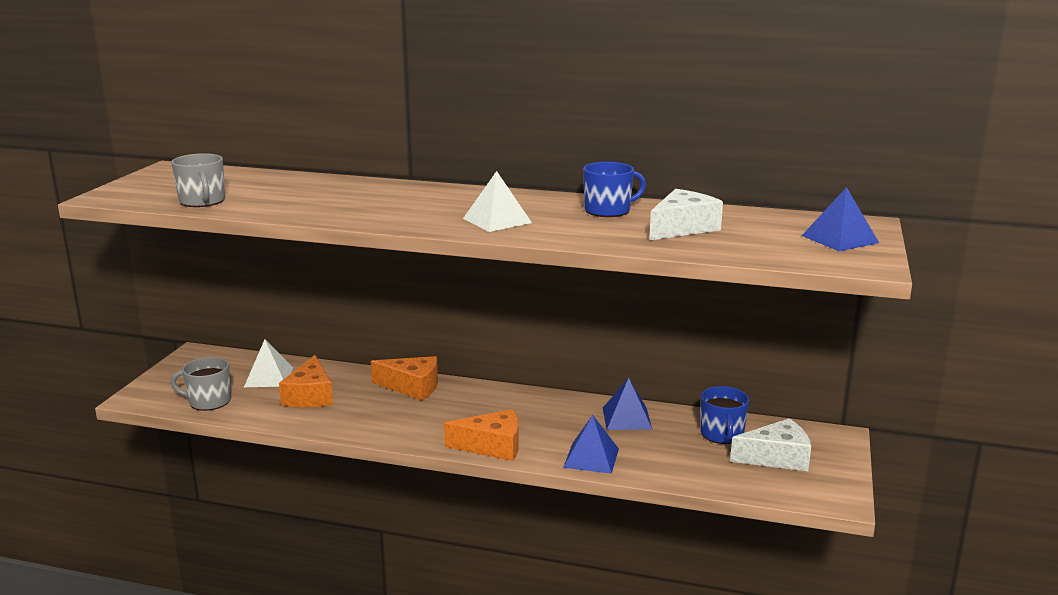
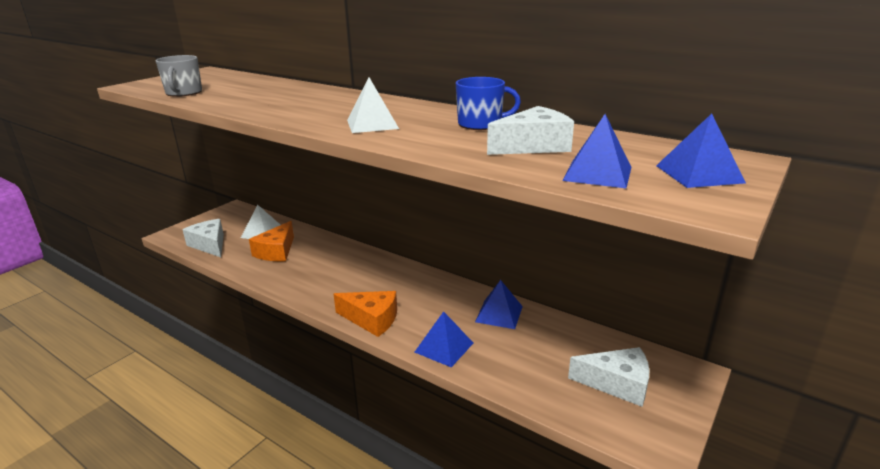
camera: 20 degrees right, 5 degrees up
grey mug [171,357,231,411] -> white cheese [182,219,224,257]
orange cheese [371,356,438,401] -> none
blue mug [700,386,749,444] -> none
none -> blue pyramid [563,114,631,188]

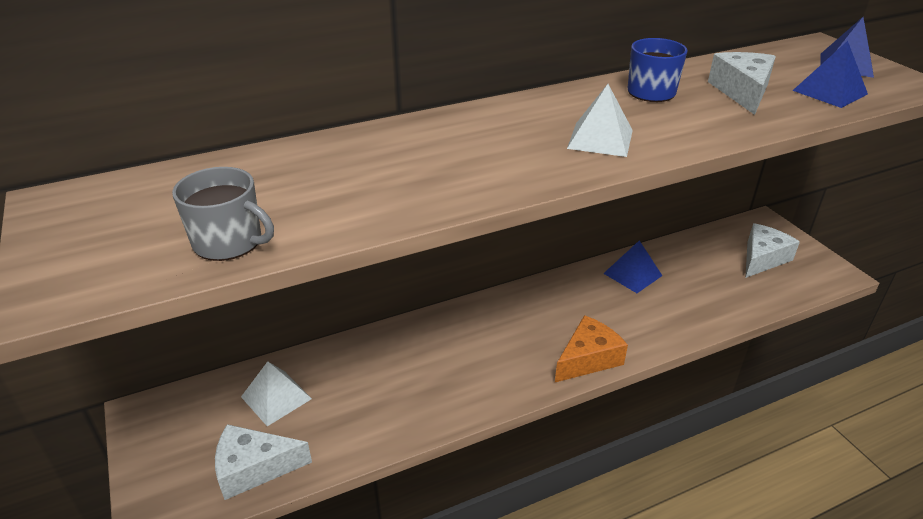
camera: 60 degrees left, 10 degrees up
orange cheese [249,221,294,261] -> none
blue pyramid [415,311,473,367] -> none

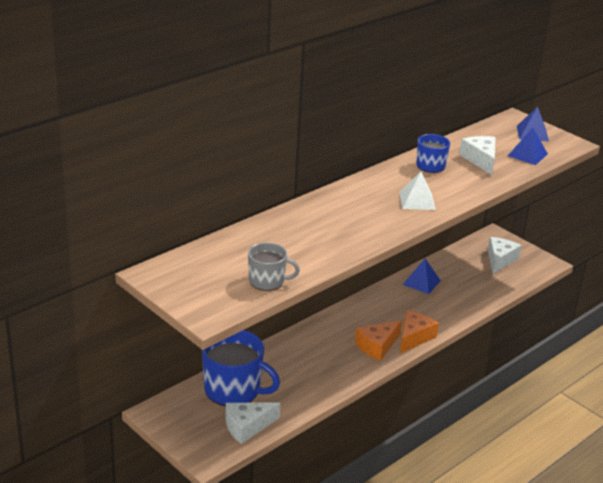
camera: 20 degrees left, 5 degrees down
white pyramid [241,361,312,426] -> blue mug [202,330,280,406]
none -> orange cheese [355,320,402,361]

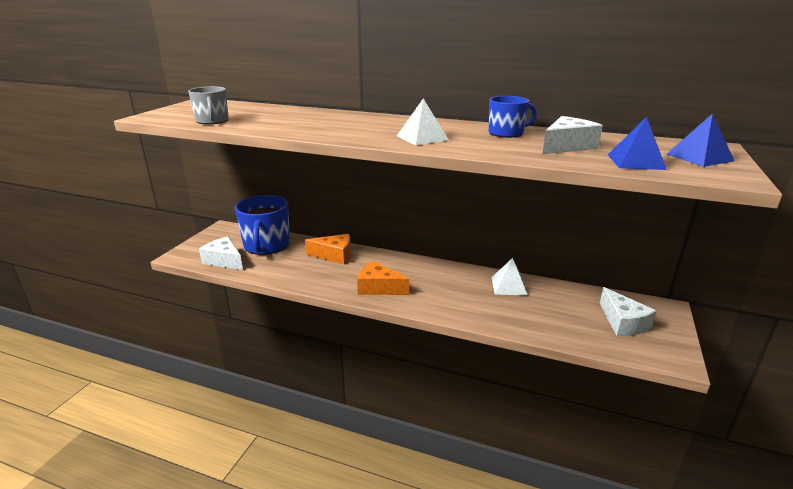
camera: 65 degrees right, 5 degrees down
orange cheese [400,310,439,353] -> orange cheese moved to [305,234,351,264]
blue pyramid [403,259,441,294] -> white pyramid [491,258,528,296]
white cheese [488,237,522,274] -> white cheese turned 75 degrees clockwise [600,287,657,336]

